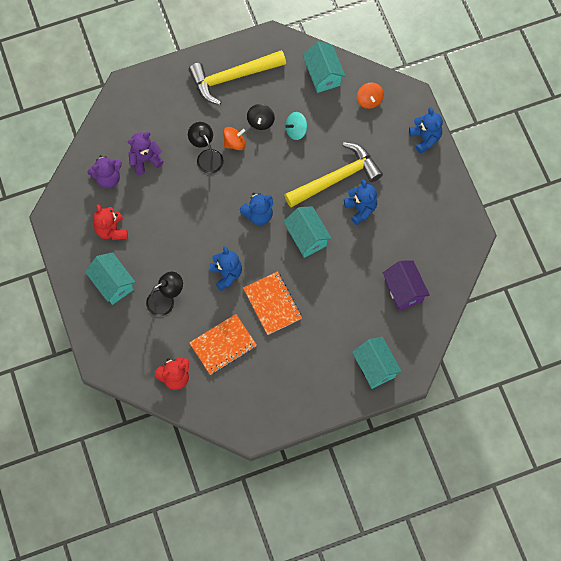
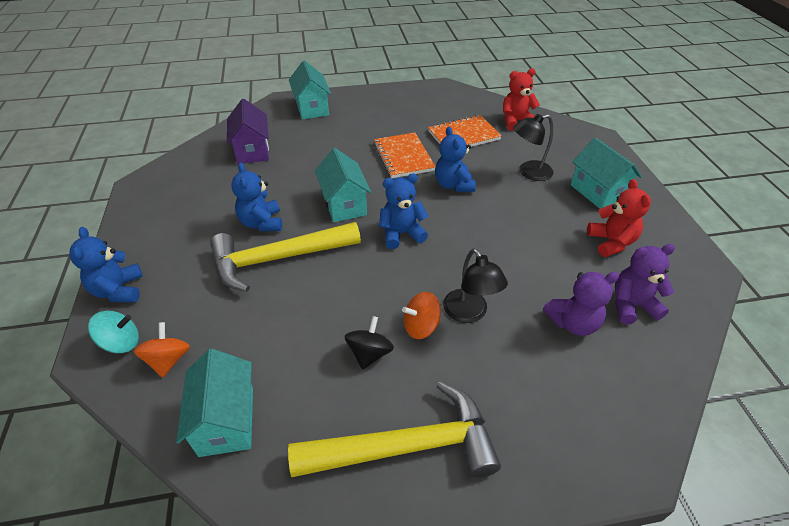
camera: 170 degrees left, 25 degrees down
turquoise spinning top [286,112,307,140] -> turquoise spinning top moved to [88,311,139,353]

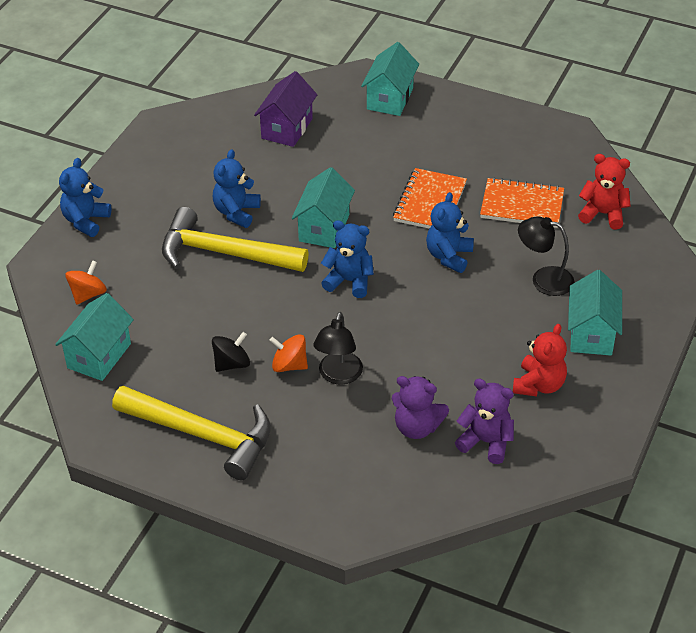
camera: 35 degrees right, 0 degrees up
turquoise spinning top [88,311,139,353] -> none

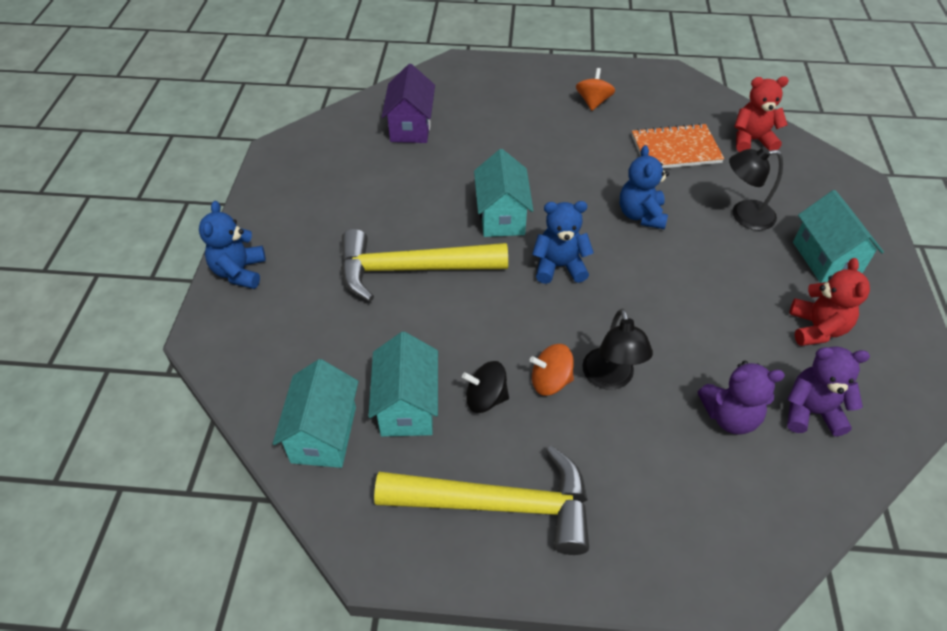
camera: 20 degrees left, 5 degrees up
orange spinning top [65,260,107,305] -> orange spinning top moved to [576,68,615,111]
black spinning top [212,332,250,372] -> black spinning top turned 120 degrees counterclockwise [462,361,509,413]
blue teddy bear [213,149,261,228] -> none
turquoise house [361,42,419,116] -> turquoise house moved to [368,332,438,436]
orange notebook [393,168,467,229] -> none

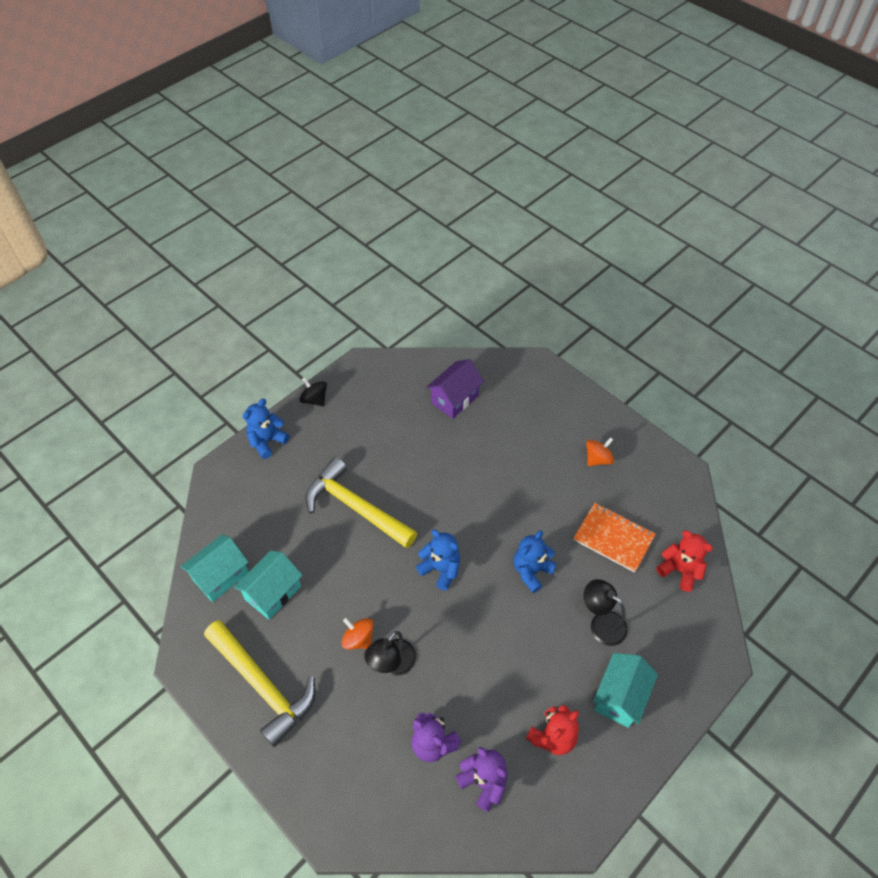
camera: 40 degrees right, 5 degrees up
black spinning top [462,361,509,413] -> black spinning top moved to [299,377,327,407]
turquoise house [474,149,534,237] -> none

